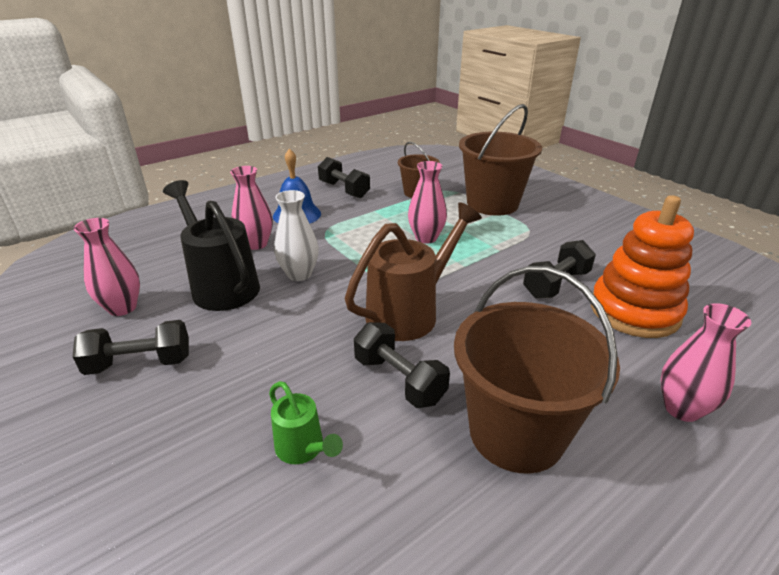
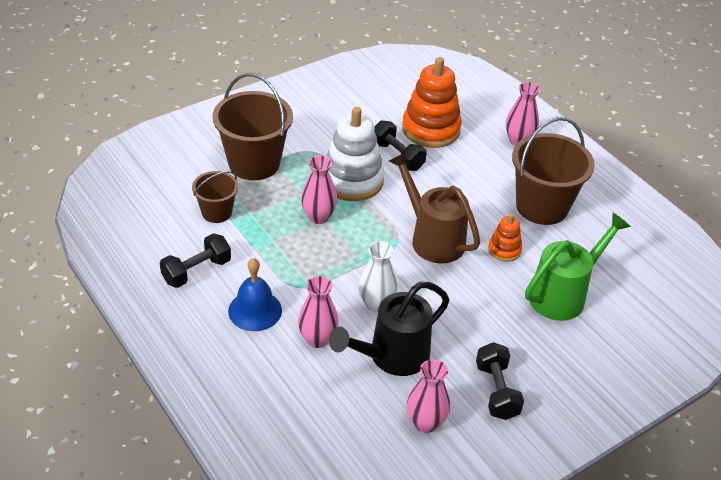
camera: 90 degrees left, 10 degrees up
green watering can [269,381,343,464] -> green watering can [525,213,631,321], size x1.94
black dumbbell [354,322,450,408] -> orange stacking toy [488,214,522,262]
none -> white stacking toy [326,107,384,201]

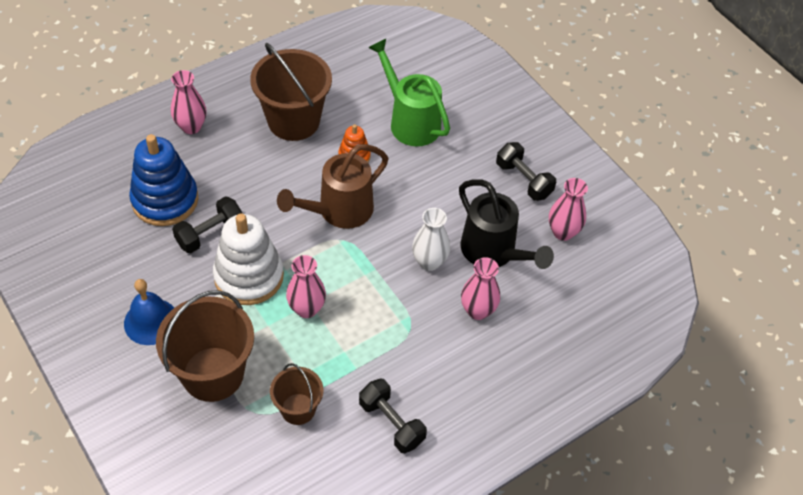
camera: 90 degrees left, 10 degrees up
blue bell [228,258,282,331] -> blue bell moved to [124,279,174,345]
orange stacking toy [402,57,462,148] -> blue stacking toy [129,134,198,226]
black dumbbell [476,342,524,420] -> black dumbbell turned 60 degrees clockwise [496,142,556,201]

